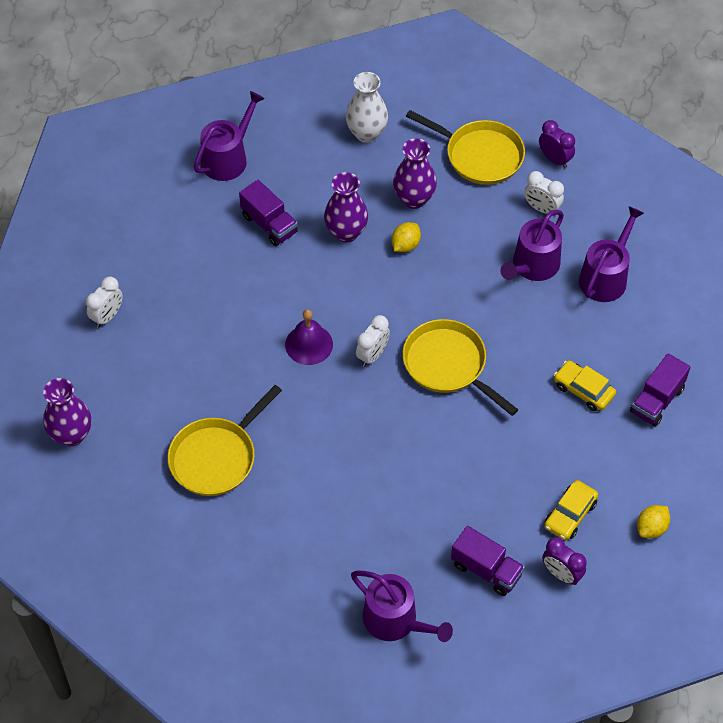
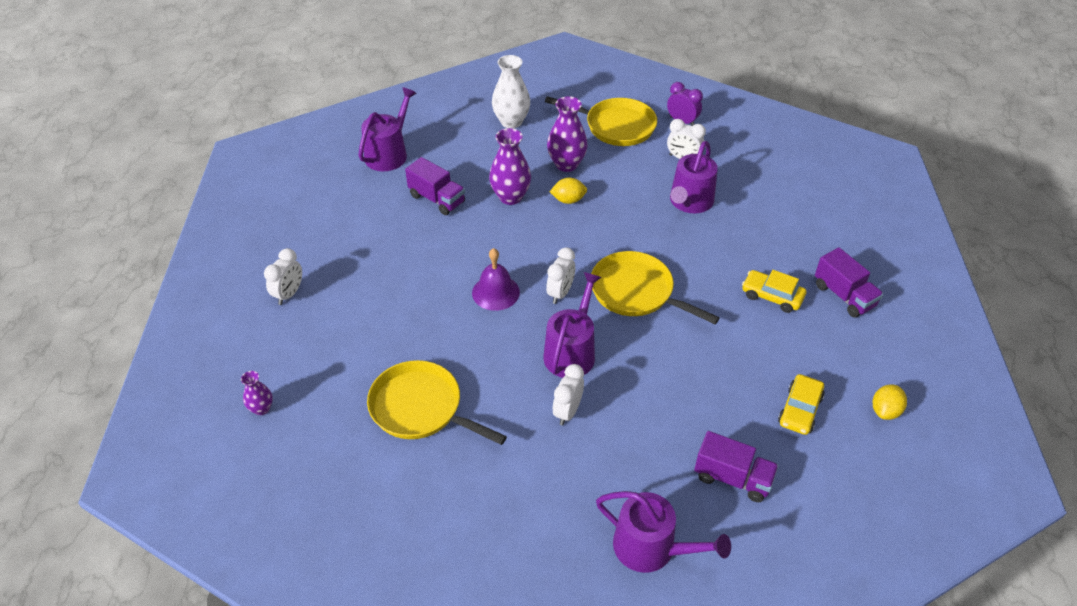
camera: 10 degrees left, 10 degrees down
purple vase [43,378,91,446] -> purple vase [241,371,273,415], size x0.55
yellow pan [168,385,282,496] -> yellow pan turned 90 degrees clockwise [367,360,507,445]
yellow lemon [392,222,421,252] -> yellow lemon turned 60 degrees clockwise [550,178,587,204]
purple clock [542,537,587,585] -> none
purple watering can [579,206,644,302] -> purple watering can moved to [543,272,602,378]
purple truck [630,353,690,426] -> purple truck turned 60 degrees counterclockwise [815,247,884,318]
none -> white clock [553,364,584,426]

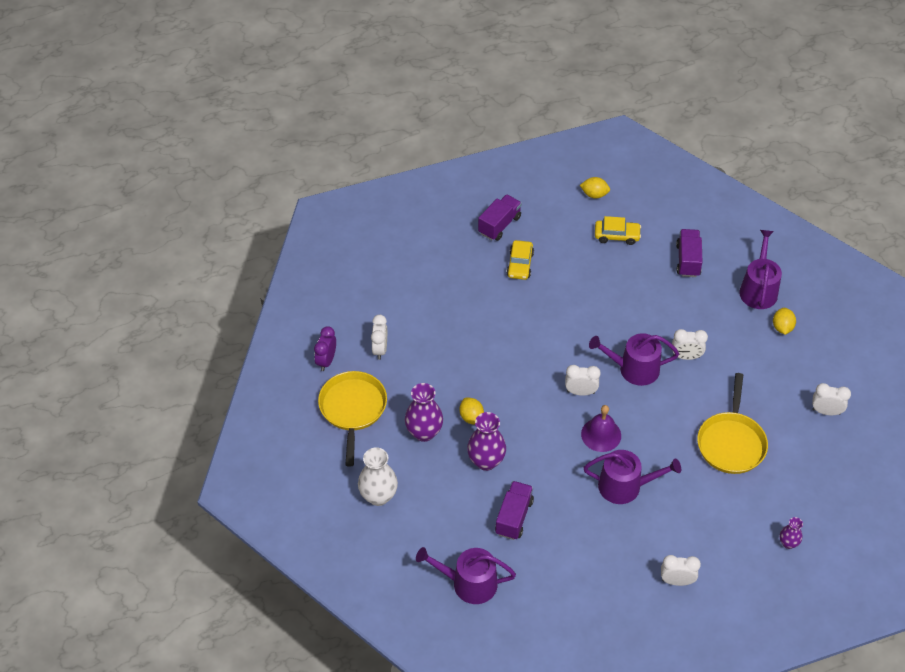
camera: 110 degrees left, 5 degrees up
yellow pan [591,251,720,324] -> none
purple watering can [670,141,718,213] -> purple watering can moved to [583,450,681,504]
none -> yellow lemon [773,308,796,335]
none -> white clock [812,383,851,415]

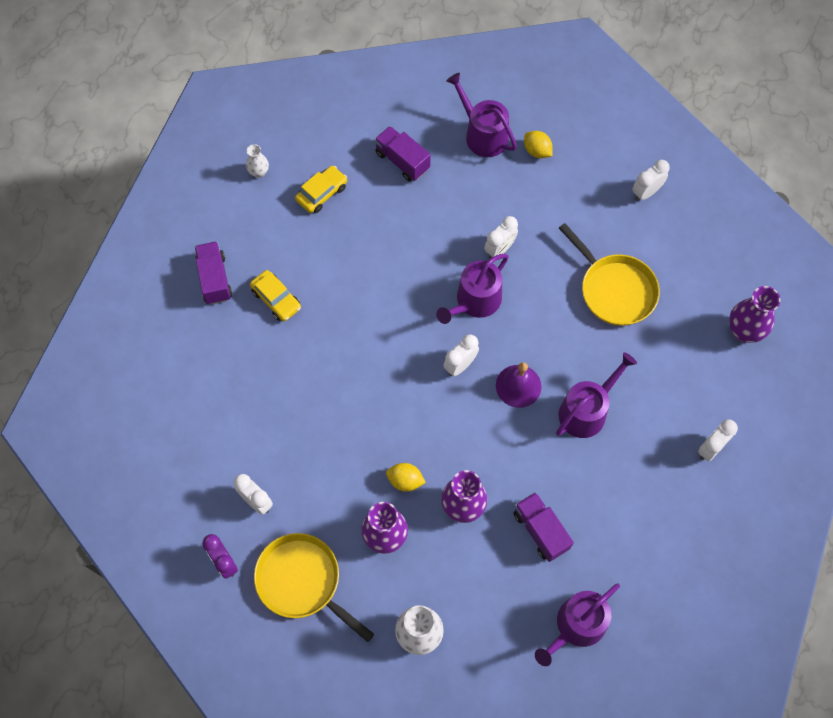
camera: 50 degrees left, 15 degrees up
yellow lemon [580,177,610,199] -> white vase [246,144,269,178]
purple vase [780,517,803,549] -> purple vase [729,286,781,343], size x1.81

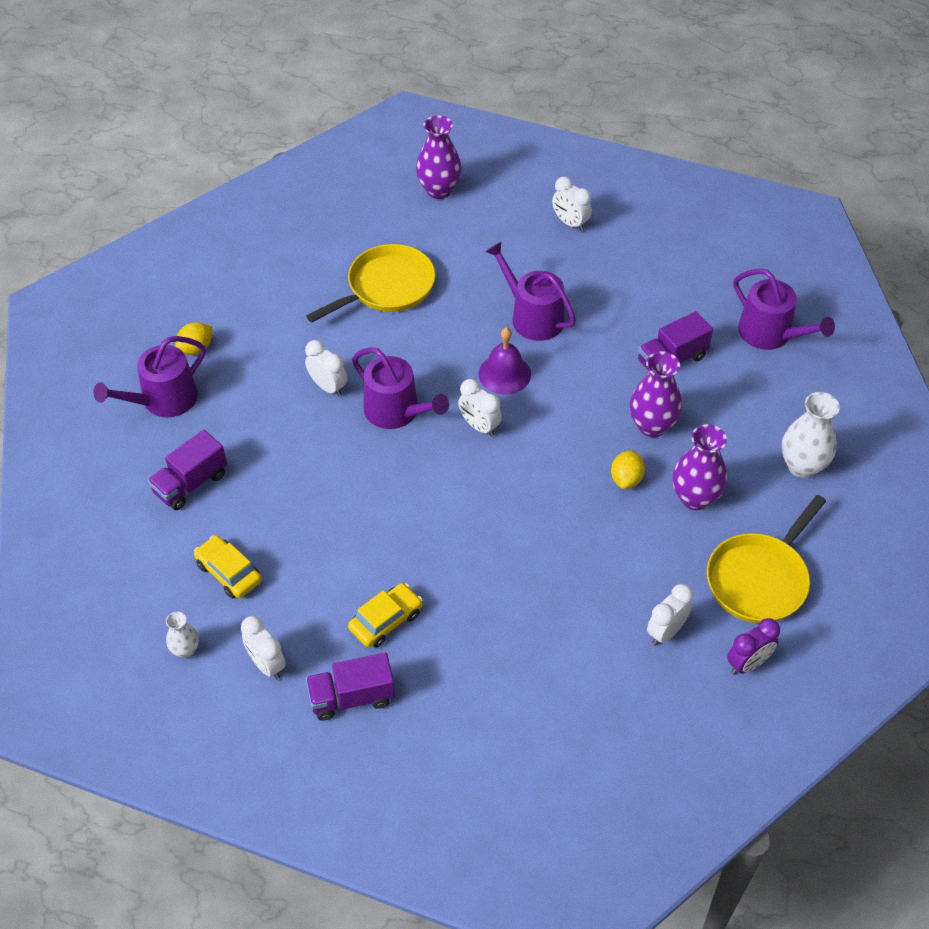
camera: 90 degrees left, 15 degrees down
white clock [632,160,670,201] -> white clock moved to [241,616,286,679]

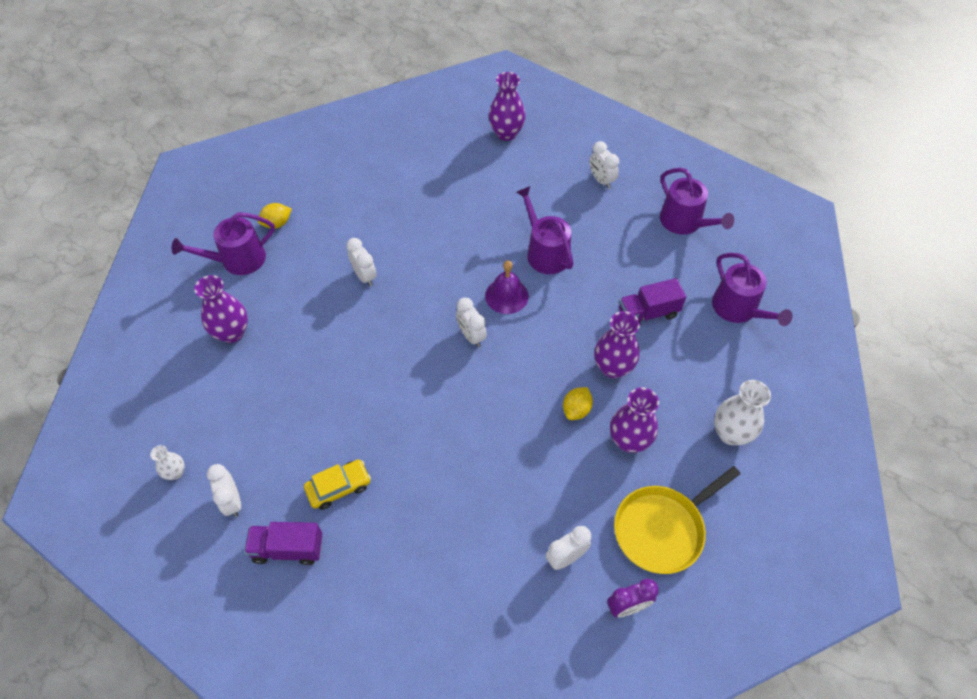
camera: 15 degrees right, 5 degrees up
purple truck [148,430,227,510] -> purple vase [194,275,248,343]
yellow car [194,535,262,599] -> none
yellow pan [306,244,435,323] -> none
purple watering can [352,347,449,429] -> purple watering can moved to [660,168,734,235]

